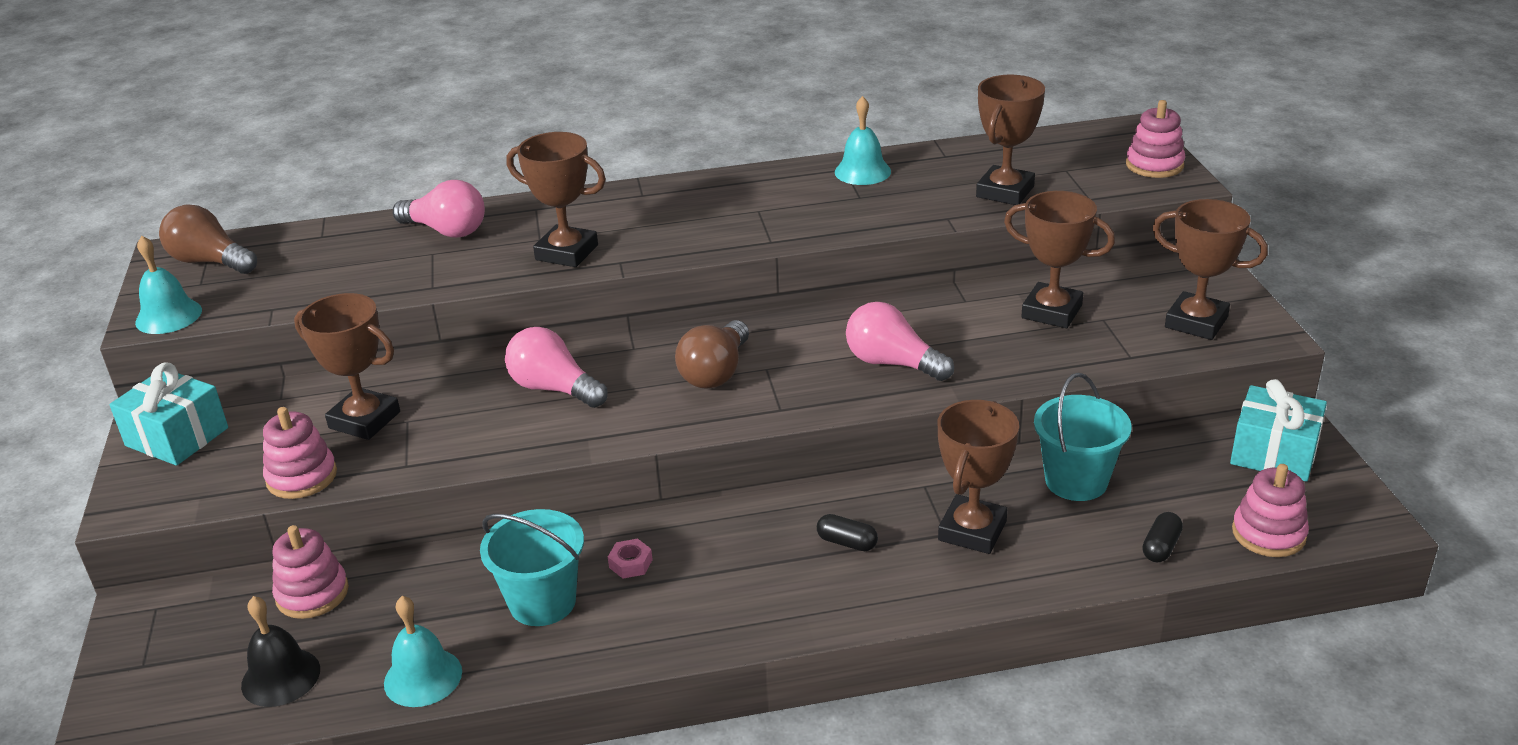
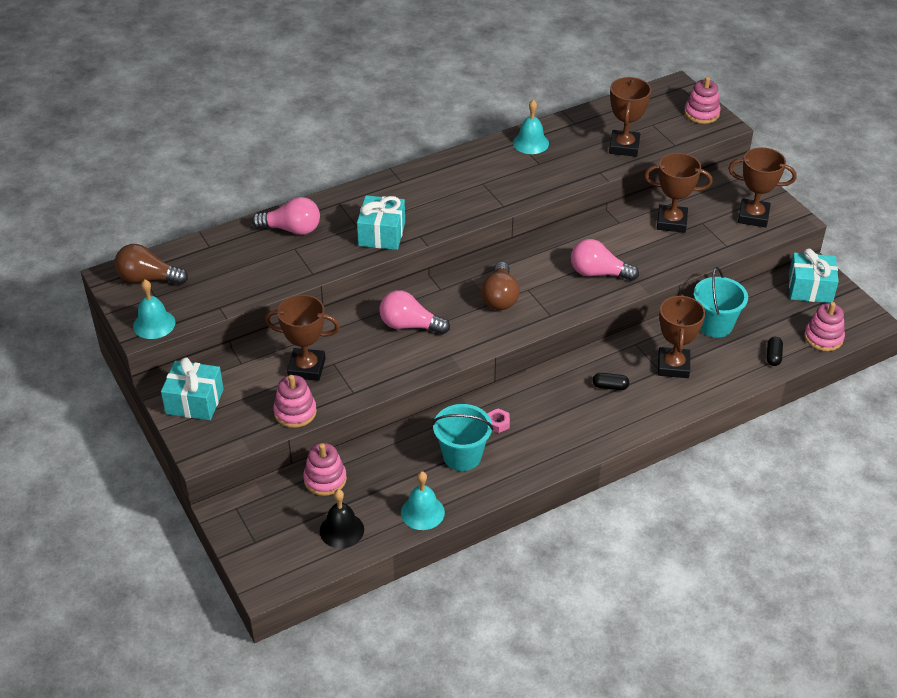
camera: 20 degrees left, 10 degrees up
brown trophy [507,132,606,267] -> turquoise gift [357,195,405,250]

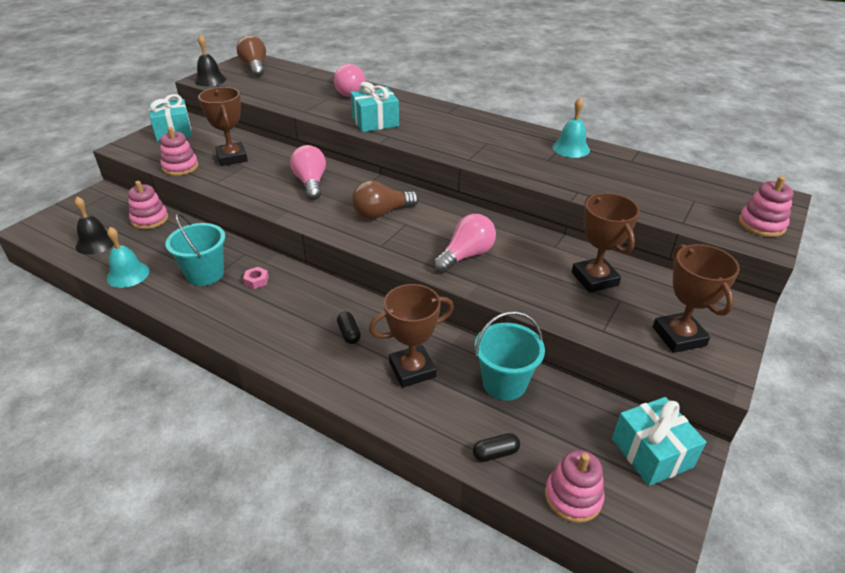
camera: 60 degrees right, 5 degrees down
turquoise bell [133,280,175,339] -> black bell [194,34,226,86]
pink light bulb [571,239,639,281] -> pink light bulb turned 60 degrees clockwise [433,214,496,273]
brown trophy [609,77,651,157] -> none

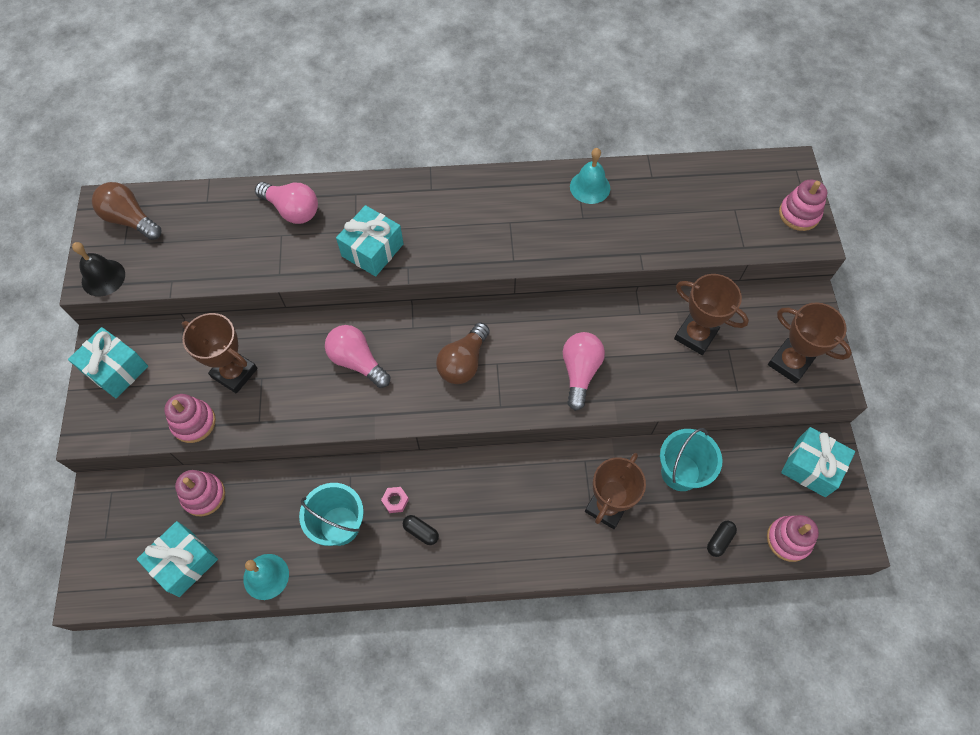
camera: 35 degrees left, 25 degrees up
black bell [74,197,114,255] -> turquoise gift [137,521,218,597]
black capsule [337,312,361,344] -> black capsule moved to [403,515,439,545]

